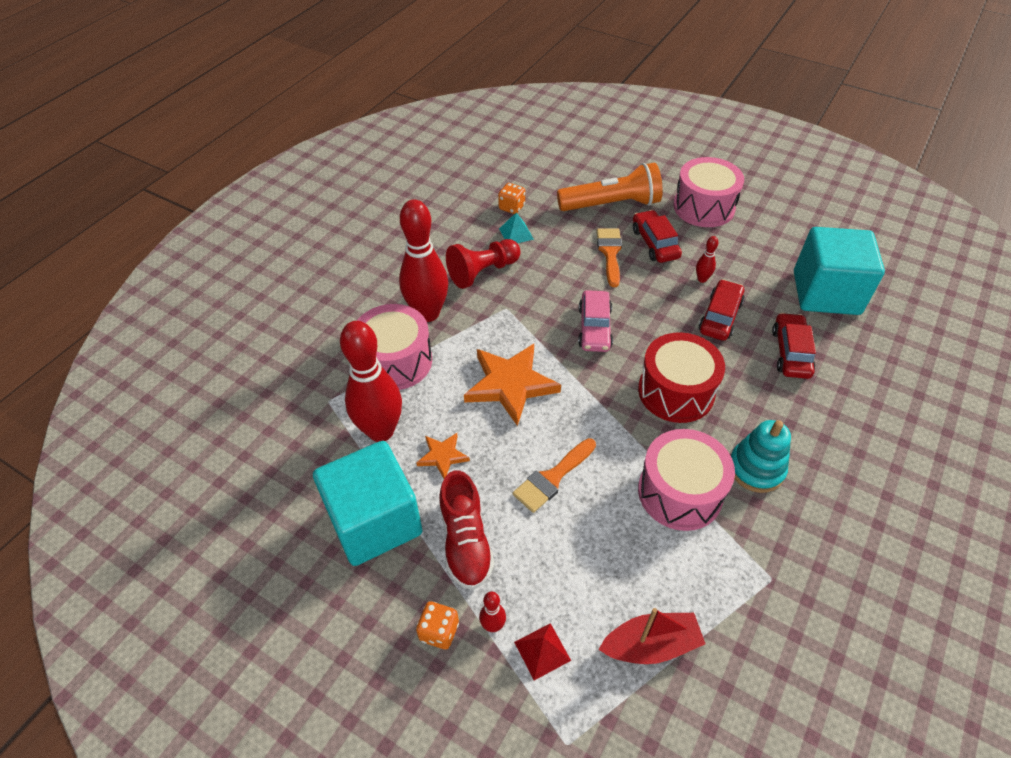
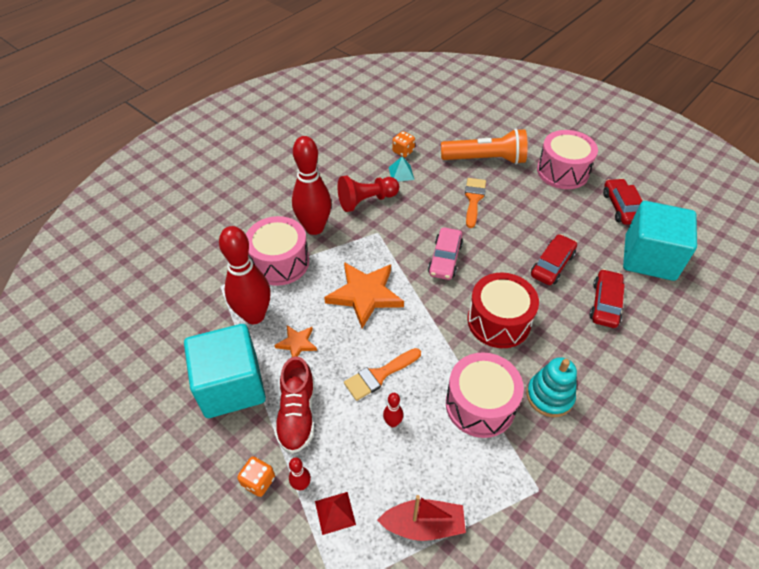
camera: 10 degrees right, 0 degrees up
red car [633,210,682,263] -> red car moved to [603,178,642,225]
red bowling pin [696,236,718,283] -> red bowling pin moved to [383,393,403,427]

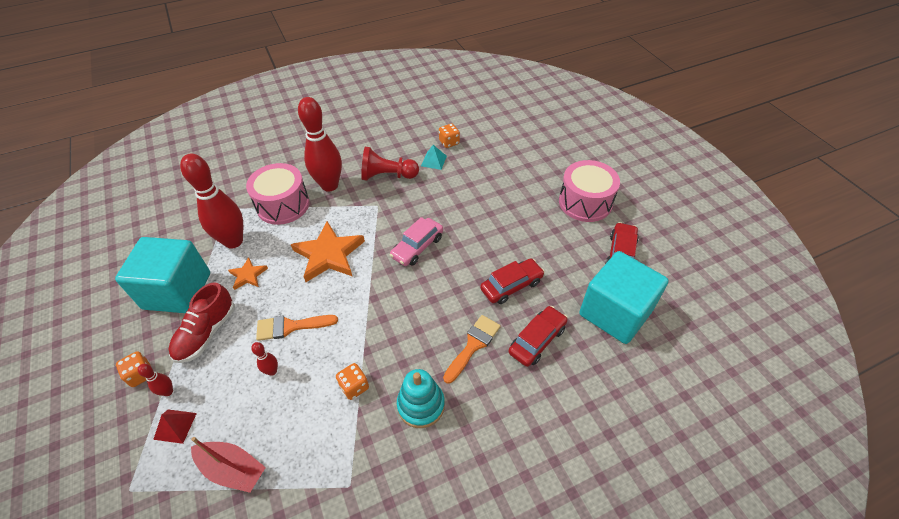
camera: 25 degrees right, 0 degrees up
orange flashlight [441,128,528,165] -> none
pink drum [446,352,524,438] -> orange dice [336,363,369,400]
orange brush [465,178,486,228] -> orange brush moved to [443,315,501,384]
red drum [467,273,539,348] -> none

